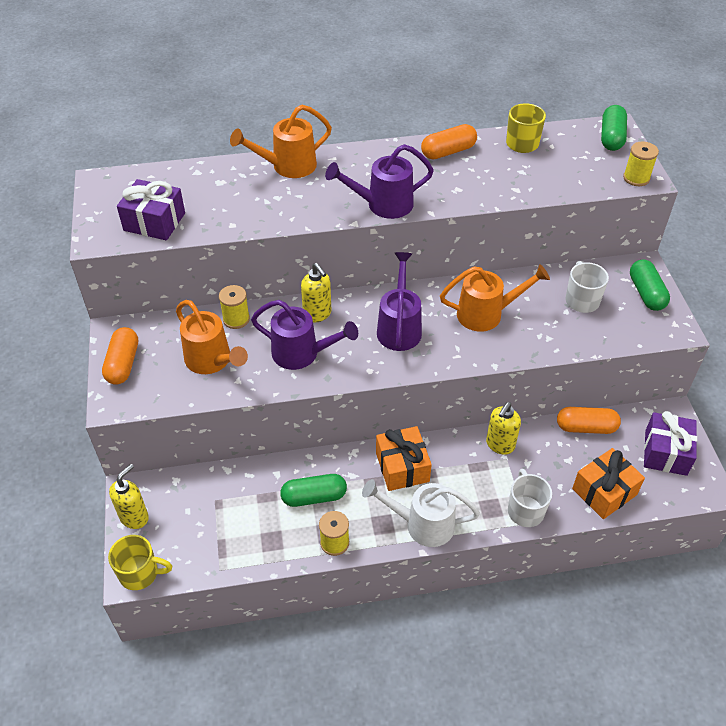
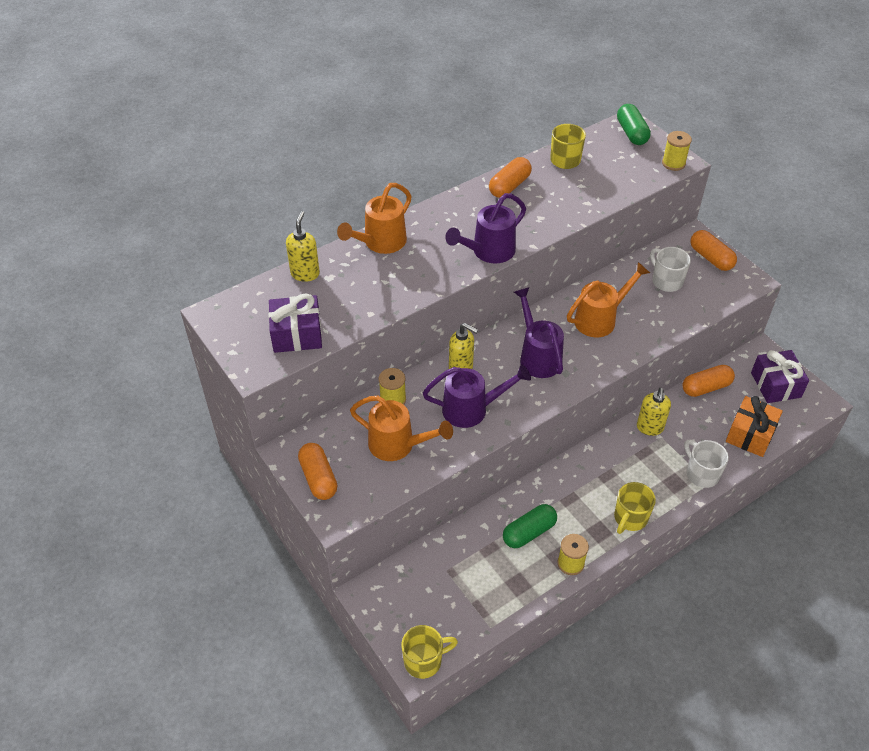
camera: 25 degrees left, 0 degrees up
yellow soap dispenser [109,464,149,529] -> yellow soap dispenser moved to [286,211,320,282]
white watering can [362,479,480,547] -> yellow mug [614,482,656,534]
orange gift [376,426,432,491] -> none
green capsule [630,260,670,311] -> orange capsule [690,230,737,271]

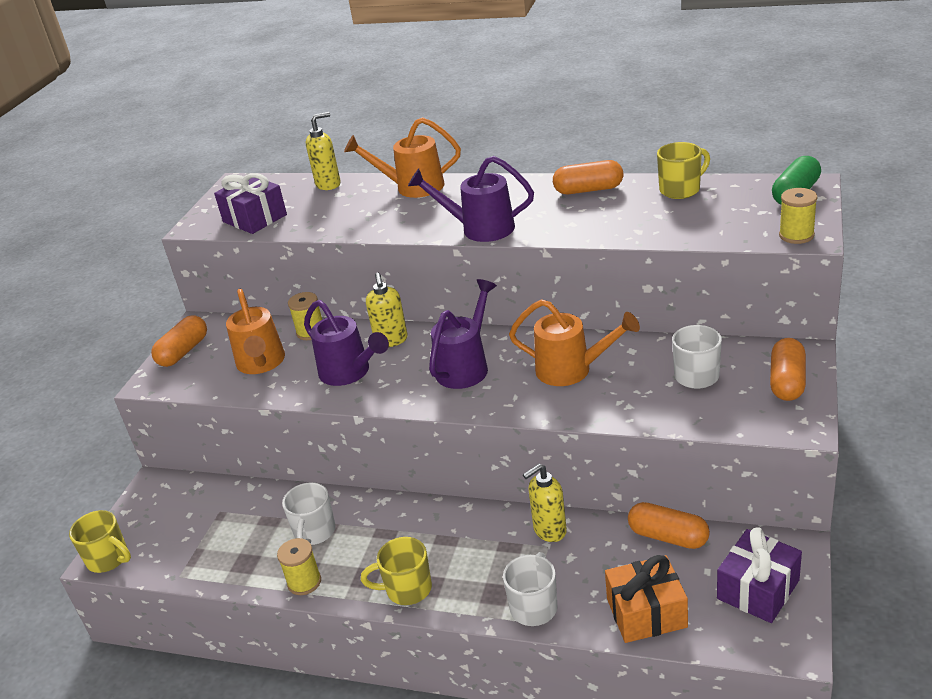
camera: 55 degrees right, 15 degrees down
green capsule [503,504,557,548] -> white mug [282,482,336,545]

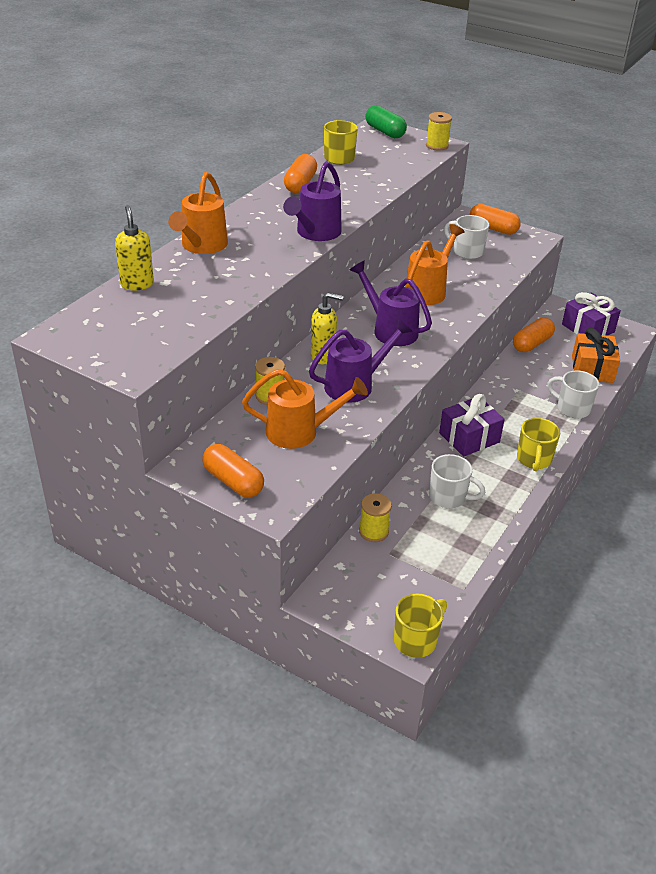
camera: 80 degrees left, 5 degrees up
purple gift [214,173,287,234] -> purple gift moved to [439,394,505,457]
yellow spool [277,538,321,595] -> yellow spool moved to [359,493,392,542]
yellow soap dispenser [523,464,567,542] -> none

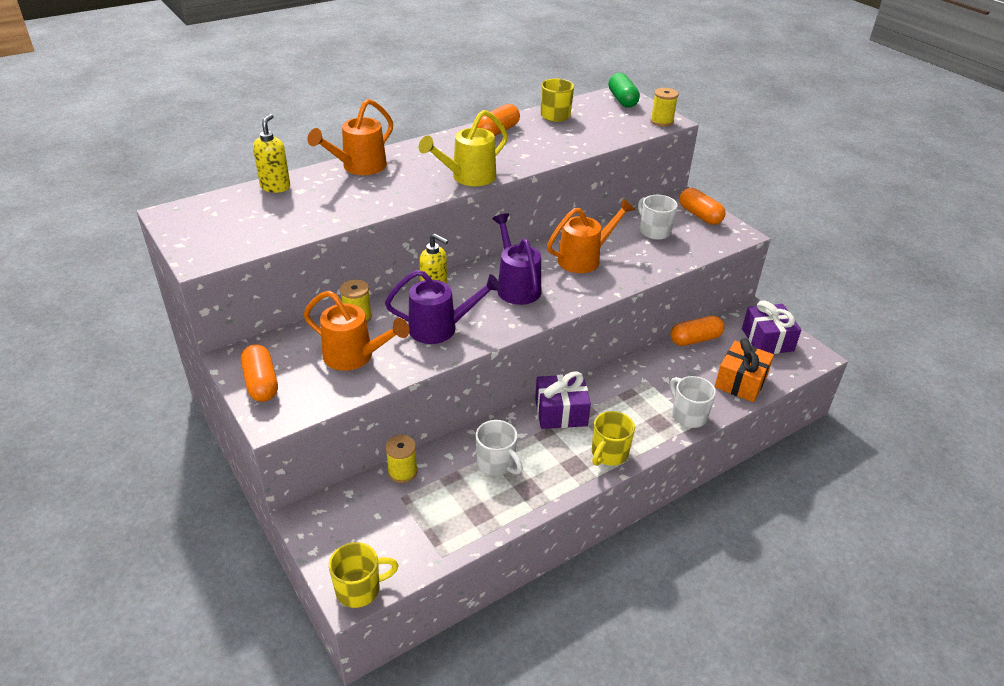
camera: 25 degrees right, 0 degrees up
purple watering can [283,161,342,241] -> yellow watering can [419,110,508,186]

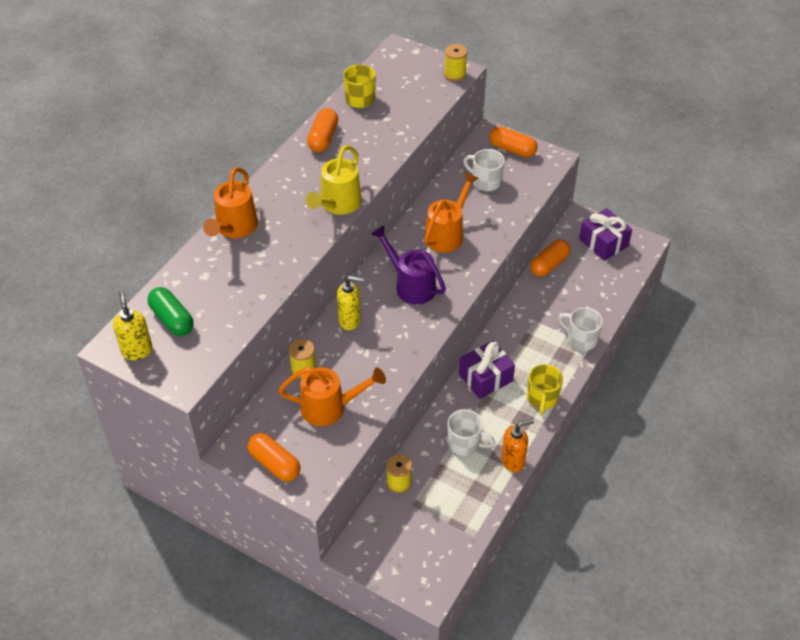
camera: 25 degrees left, 10 degrees up
yellow soap dispenser [253,114,290,193] -> yellow soap dispenser moved to [113,291,153,360]
yellow mug [329,542,399,608] -> none
purple watering can [385,270,501,344] -> none
green capsule [608,73,640,108] -> green capsule moved to [147,287,194,336]
orange gift [715,338,774,402] -> none
none -> orange soap dispenser [501,419,534,472]

